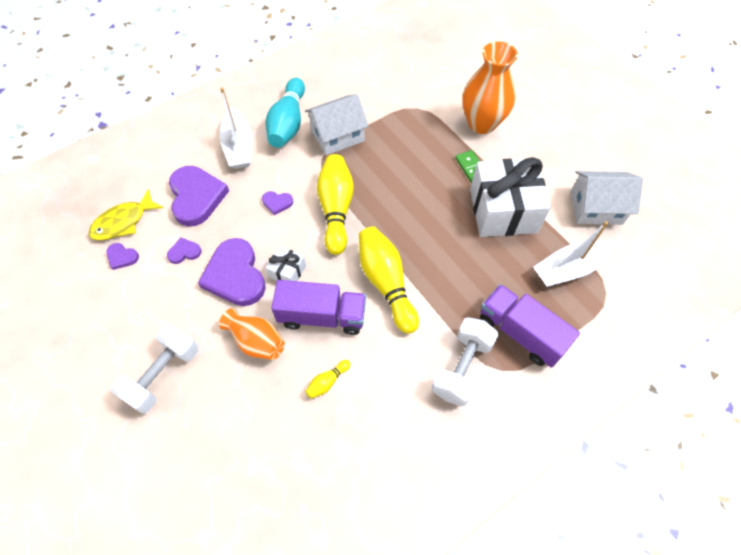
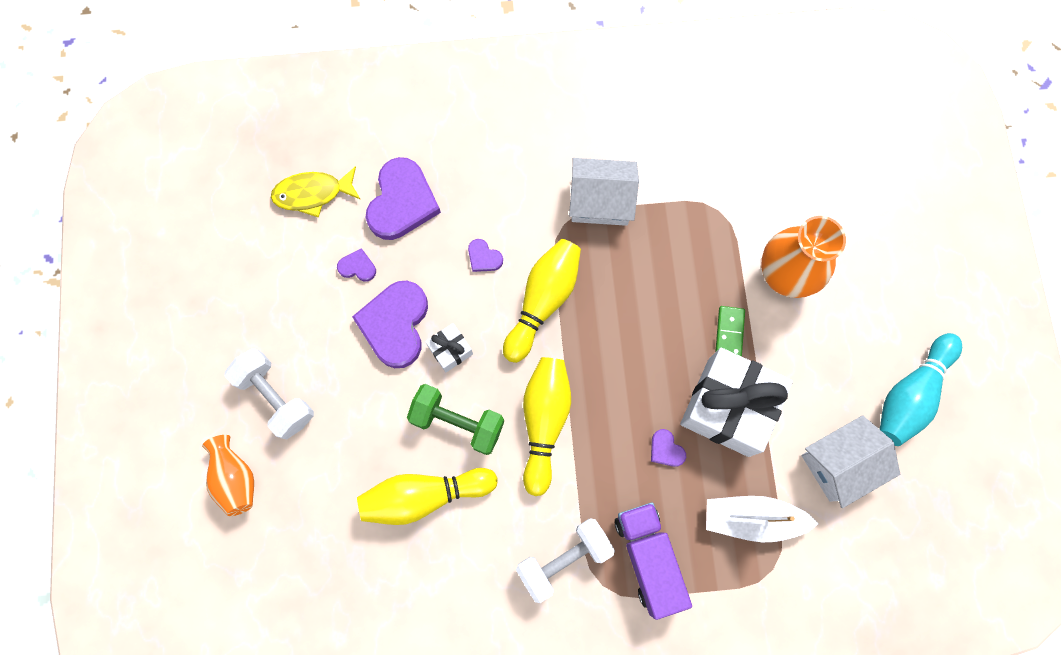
camera: 30 degrees right, 15 degrees up
purple heart [106,243,139,270] -> purple heart moved to [651,429,686,467]
white dumbbell [111,325,198,414] -> white dumbbell turned 75 degrees clockwise [224,348,314,439]
orange vase [219,308,285,360] -> orange vase moved to [202,435,254,516]
white boat [220,87,252,169] -> none
turquoise bowling pin [266,78,305,148] -> turquoise bowling pin moved to [880,333,962,446]
purple truck [271,280,366,335] -> green dumbbell [407,384,504,455]
yellow bowling pin [305,360,350,399] -> yellow bowling pin [357,468,498,525], size x2.30
white house [571,171,643,225] -> white house turned 60 degrees counterclockwise [801,415,900,508]

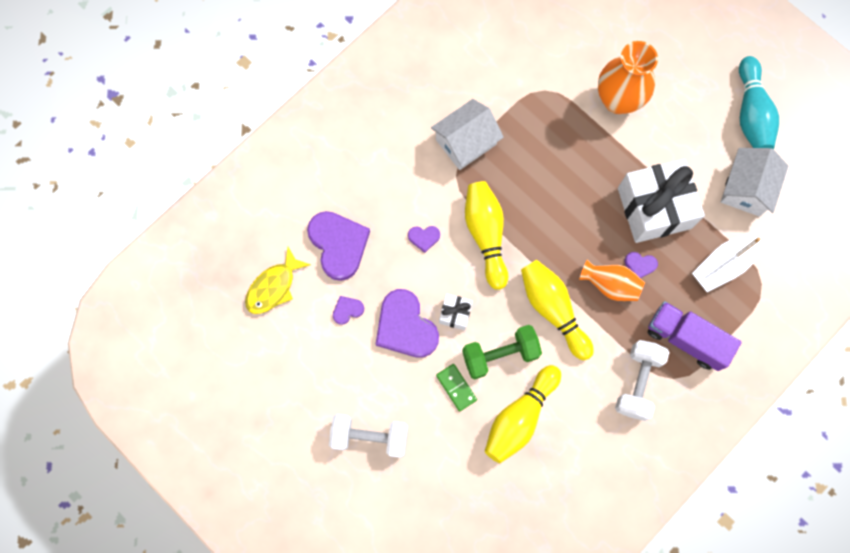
camera: 40 degrees left, 0 degrees up
orange vase [202,435,254,516] -> orange vase moved to [579,259,645,301]
green domino [715,306,745,357] -> green domino moved to [436,364,477,411]

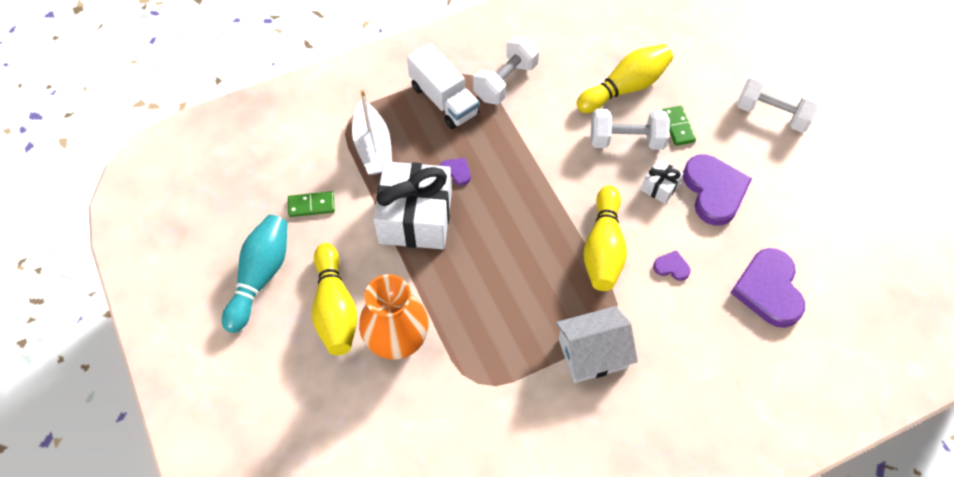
camera: 160 degrees left, 15 degrees down
yellow fish [245,247,310,314] -> none
purple heart [333,296,364,325] -> none
green dumbbell [462,325,542,379] -> white dumbbell [591,109,670,150]
yellow bowling pin [521,260,594,360] -> yellow bowling pin moved to [312,243,357,355]
orange vase [579,259,645,301] -> none
purple truck [648,301,742,371] -> white truck [407,43,480,129]
white boat [692,233,767,292] -> white boat turned 90 degrees clockwise [352,90,392,175]
white house [721,148,788,216] -> green domino [288,191,335,217]

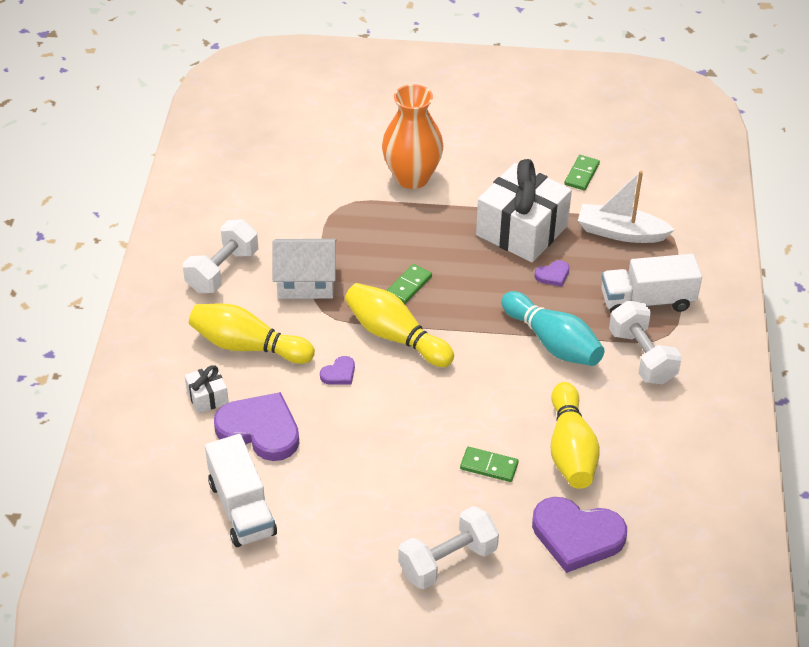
camera: 120 degrees right, 15 degrees down
turquoise bowling pin [222,215,287,333] -> turquoise bowling pin moved to [501,291,604,366]
yellow bowling pin [312,243,357,355] -> yellow bowling pin moved to [189,304,315,364]
white house [556,306,638,383] -> white house turned 75 degrees clockwise [272,239,337,299]
white dumbbell [591,109,670,150] -> white dumbbell moved to [183,219,258,293]
white gift [641,159,684,204] -> white gift moved to [185,365,229,414]
purple heart [683,154,752,226] -> purple heart moved to [532,497,627,573]
none -> white truck [205,434,277,547]
none -> green domino [386,264,432,304]

